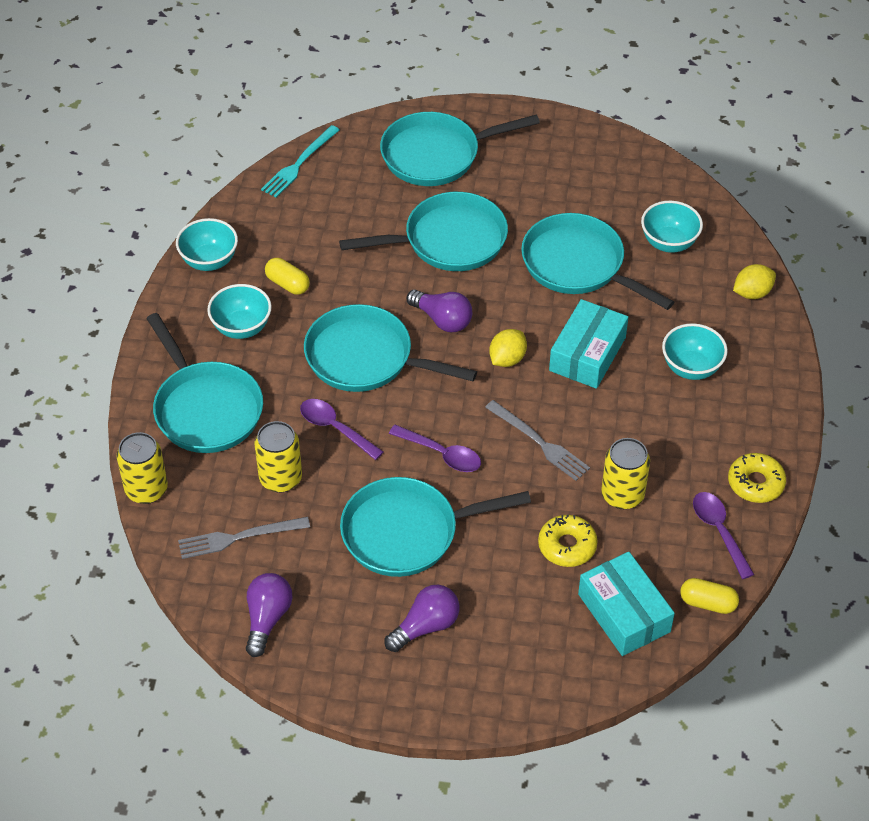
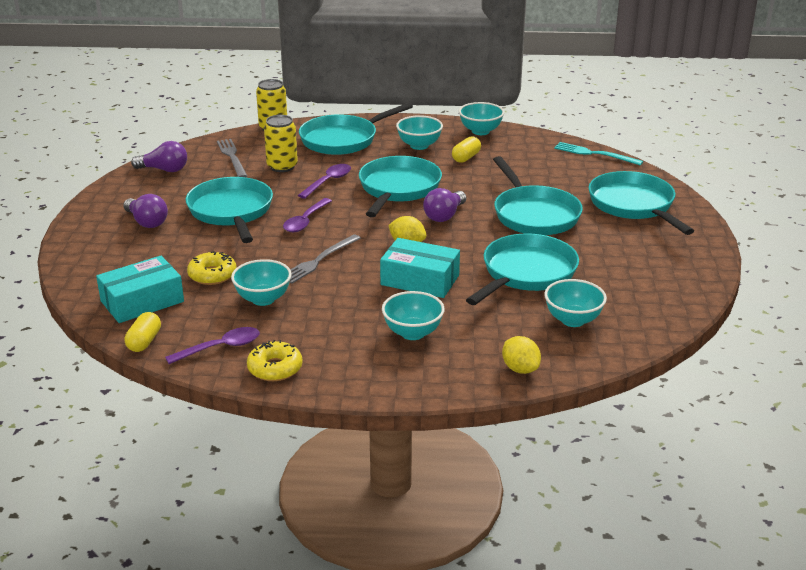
camera: 85 degrees right, 20 degrees down
yellow can [601,438,650,509] -> turquoise bowl [231,259,292,306]

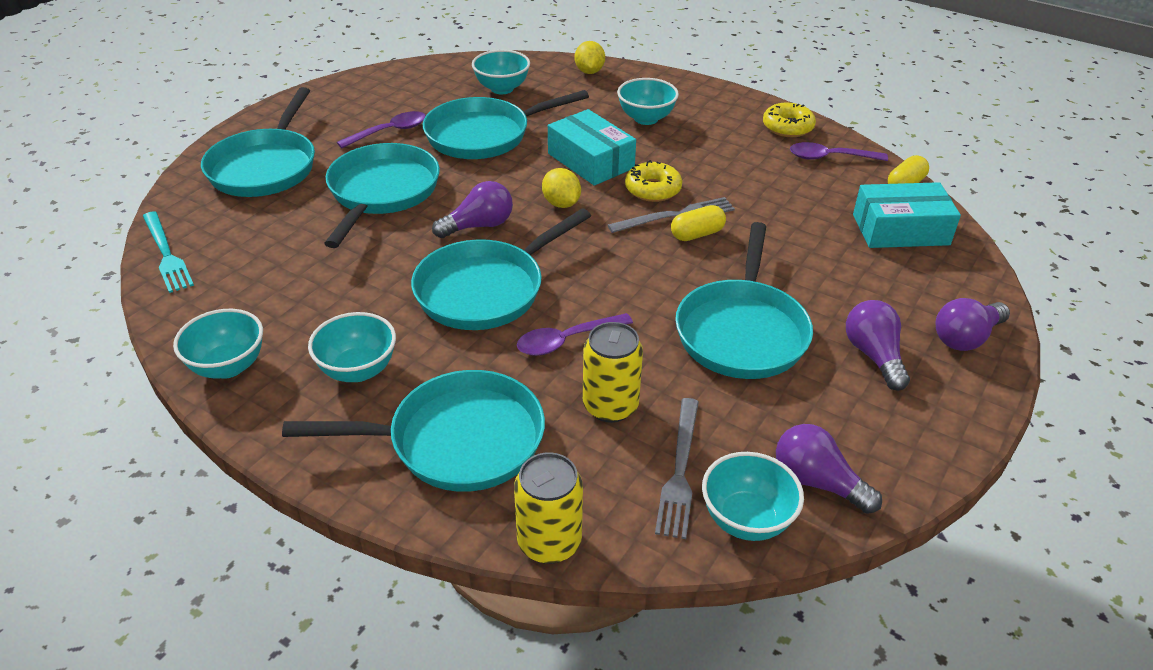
camera: 150 degrees left, 10 degrees up
yellow donut [187,251,236,285] -> yellow donut moved to [625,160,682,202]
turquoise bowl [231,259,292,306] -> turquoise bowl moved to [702,452,804,541]
purple spoon [283,198,332,232] -> purple spoon moved to [337,111,426,148]
yellow capsule [452,136,481,163] -> yellow capsule moved to [671,205,726,241]
none -> purple light bulb [935,298,1010,351]

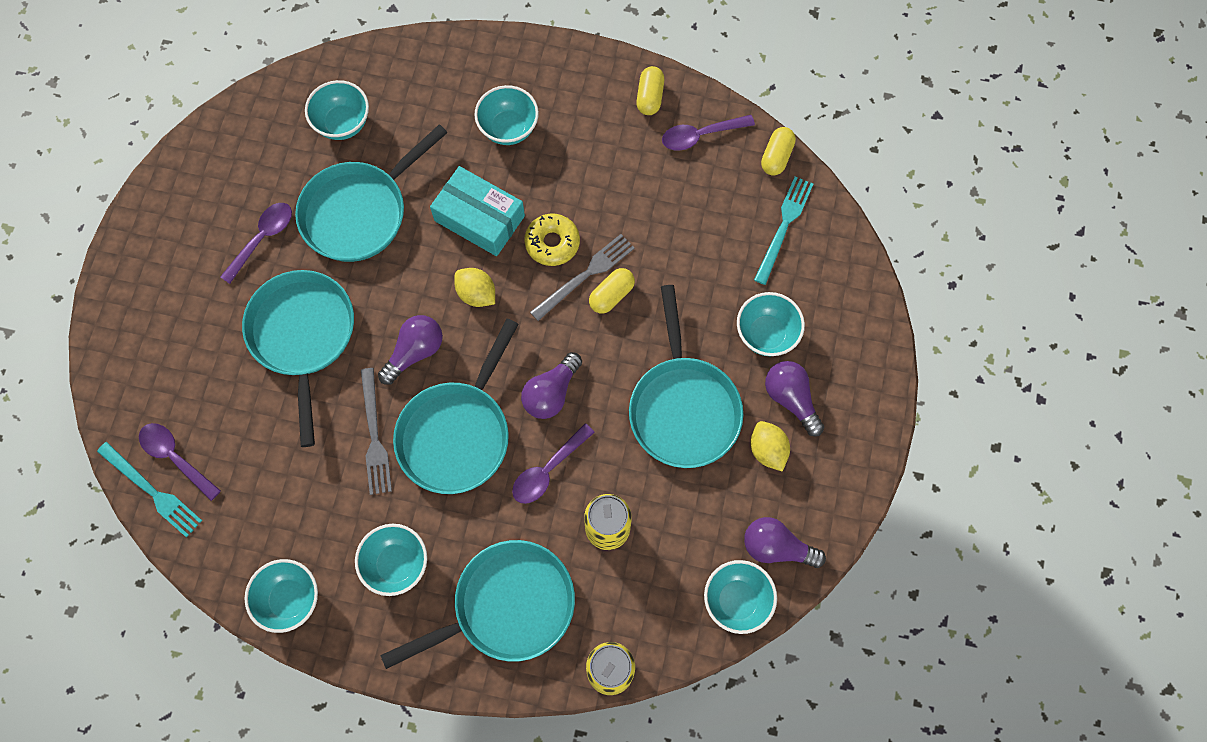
camera: 20 degrees left, 30 degrees up
turquoise pan [201,87,315,197] -> none
yellow lemon [575,41,605,74] -> yellow lemon moved to [750,421,790,472]
grey fork [655,398,699,539] -> grey fork moved to [361,368,392,495]
yellow donut [763,103,816,137] -> yellow capsule [636,66,664,115]
turquoise box [853,182,961,248] -> turquoise fork [754,177,813,285]
purple light bulb [935,298,1010,351] -> purple light bulb moved to [521,352,582,419]
none -> purple spoon [139,423,221,501]
none -> turquoise bowl [737,292,805,356]

